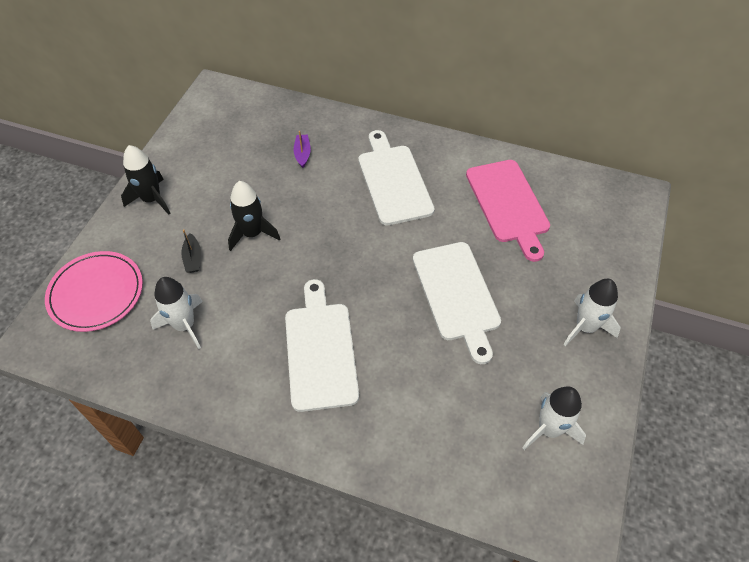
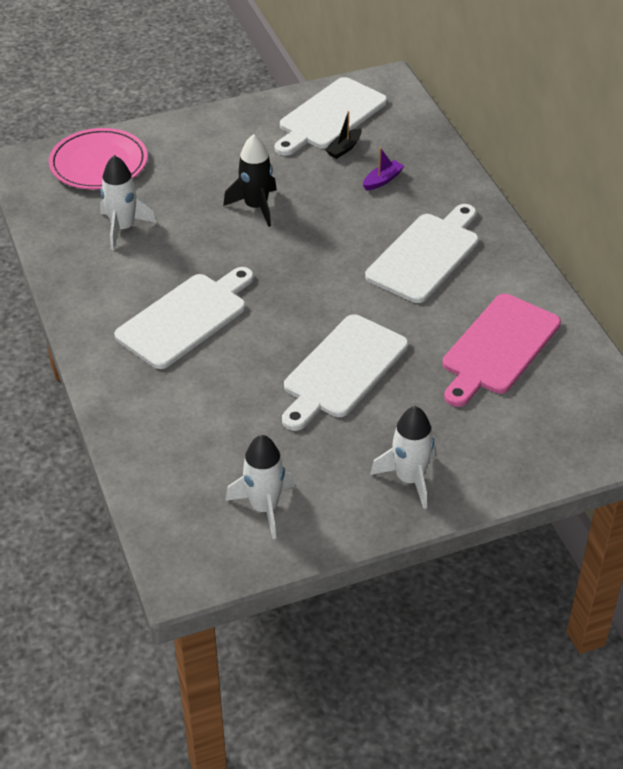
camera: 50 degrees right, 10 degrees down
black rocket [121,145,171,215] -> none
black boat [181,229,201,273] -> black boat moved to [325,111,362,159]
none -> white cutting board [275,77,387,156]

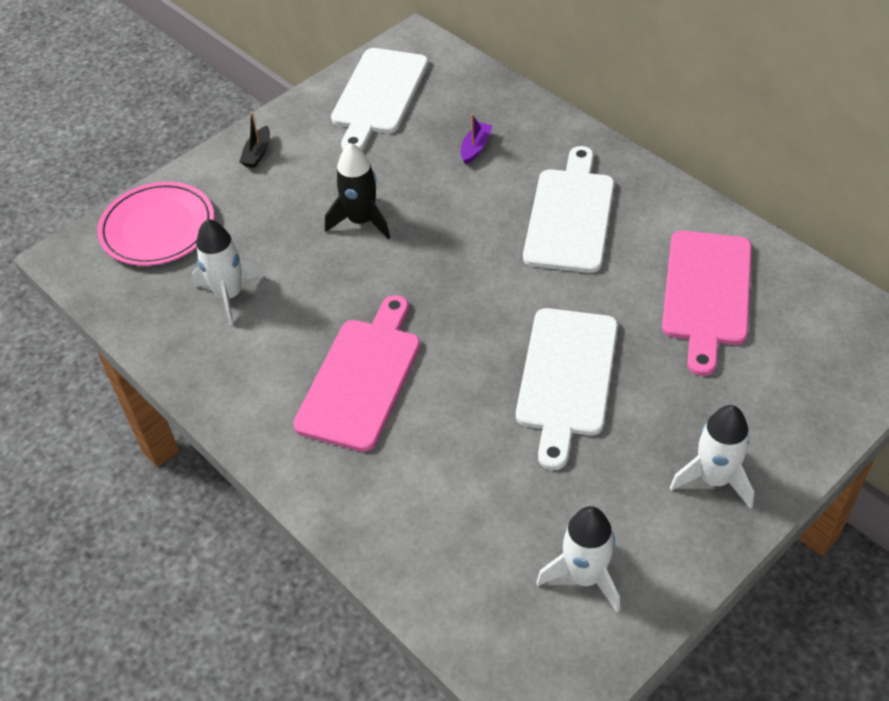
camera: 20 degrees left, 5 degrees up
white cutting board [114,267,254,369] -> pink cutting board [293,295,420,452]
black boat [325,111,362,159] -> black boat moved to [239,112,270,168]

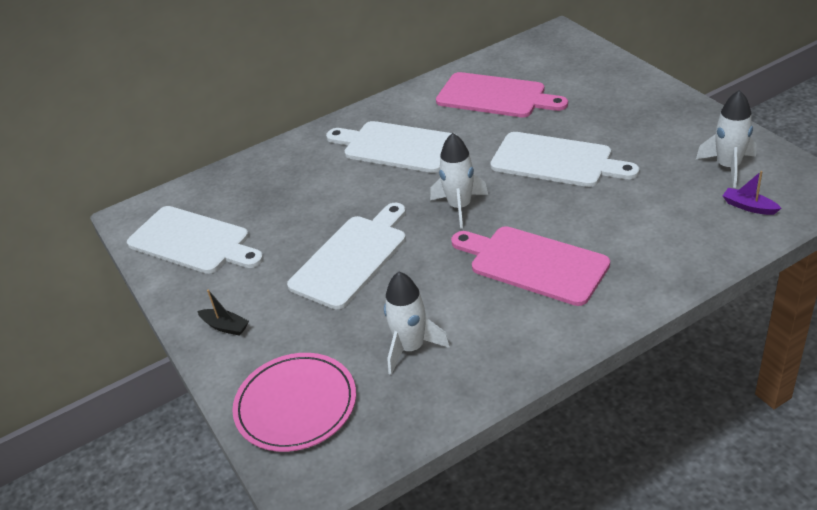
camera: 75 degrees left, 10 degrees down
black rocket [325,143,390,239] -> white cutting board [287,203,406,309]
purple boat [461,114,493,164] -> purple boat moved to [723,171,781,215]
white rocket [670,405,754,509] -> white rocket moved to [430,133,488,229]

